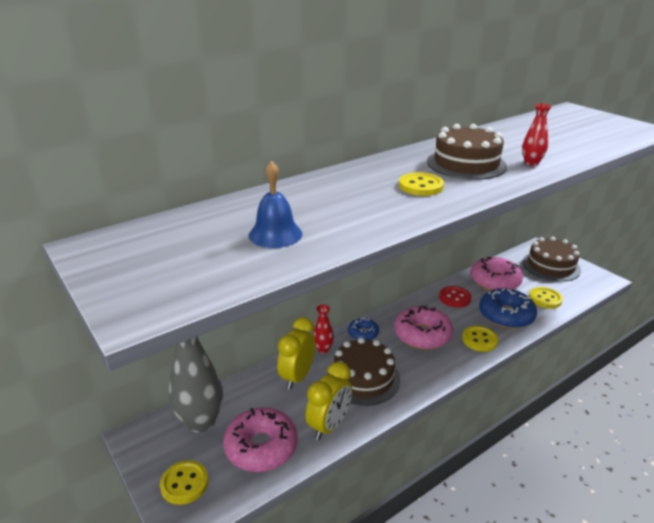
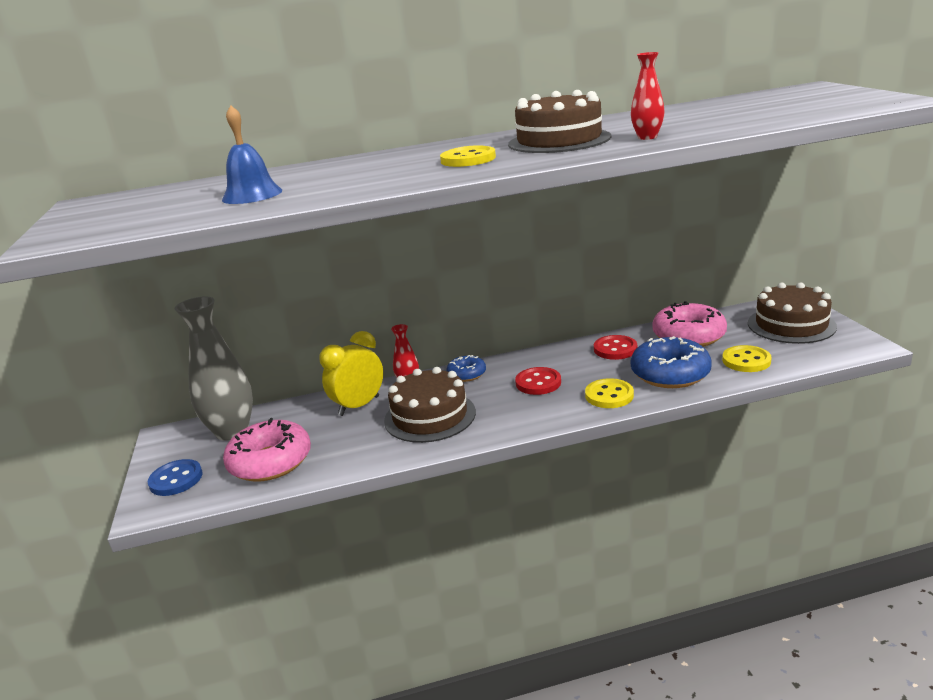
camera: 25 degrees right, 5 degrees down
yellow button [160,460,208,505] -> blue button [148,459,203,496]
yellow clock [305,362,352,440] -> none
pink donut [394,305,453,350] -> red button [515,367,561,395]

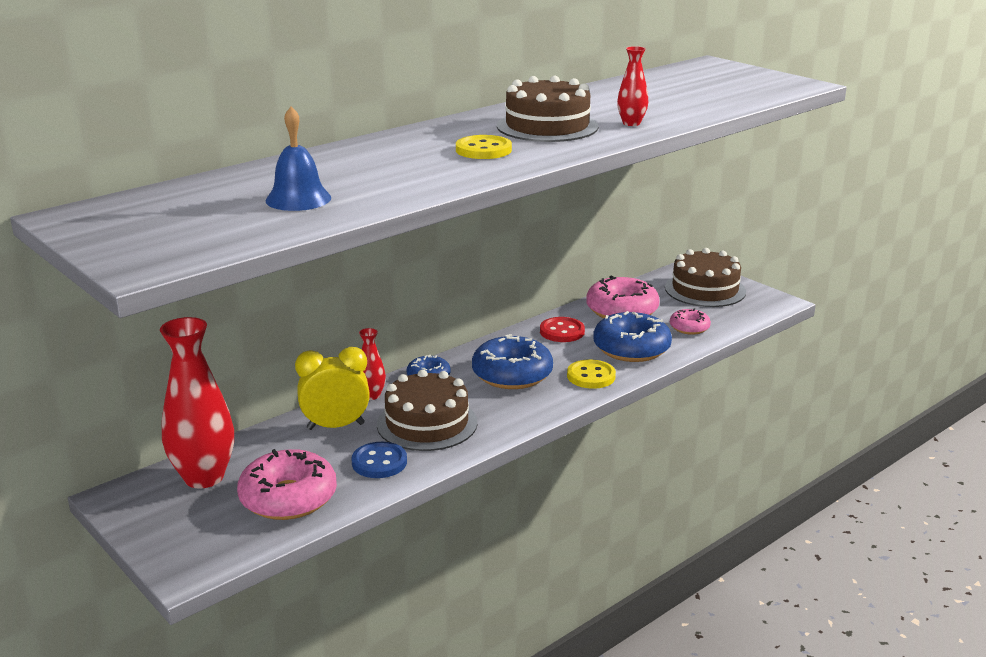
camera: 30 degrees left, 0 degrees up
blue button [148,459,203,496] -> blue button moved to [351,442,407,478]
grey vase [175,296,253,441] -> red vase [160,317,234,489]
yellow clock [319,331,383,416] -> yellow clock turned 60 degrees clockwise [295,347,370,430]
red button [515,367,561,395] -> blue donut [472,334,553,389]
yellow button [722,345,772,372] -> pink donut [670,308,711,335]

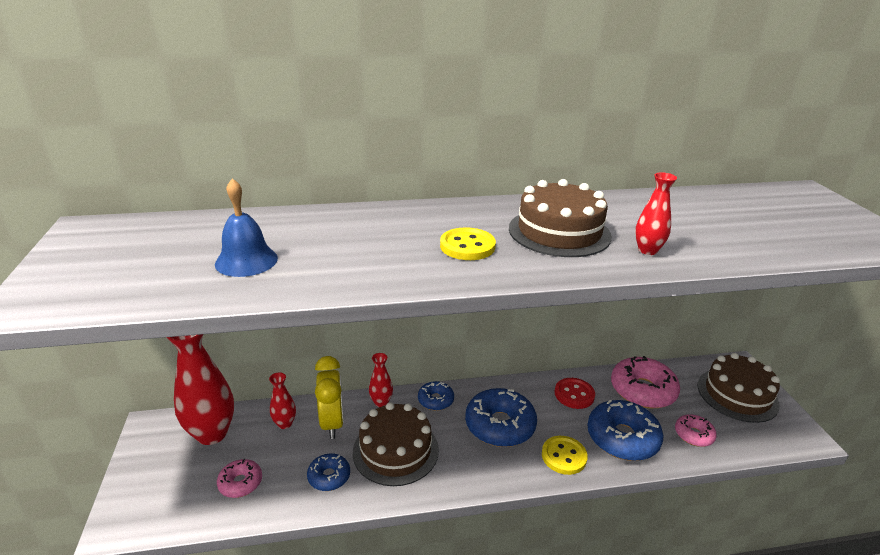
camera: 30 degrees right, 5 degrees up
pink donut [237,449,337,520] -> pink donut [217,459,262,498], size x0.54
yellow clock [295,347,370,430] -> yellow clock turned 60 degrees clockwise [315,356,344,439]
blue button [351,442,407,478] -> blue donut [307,453,350,491]
none -> red vase [269,372,296,429]

